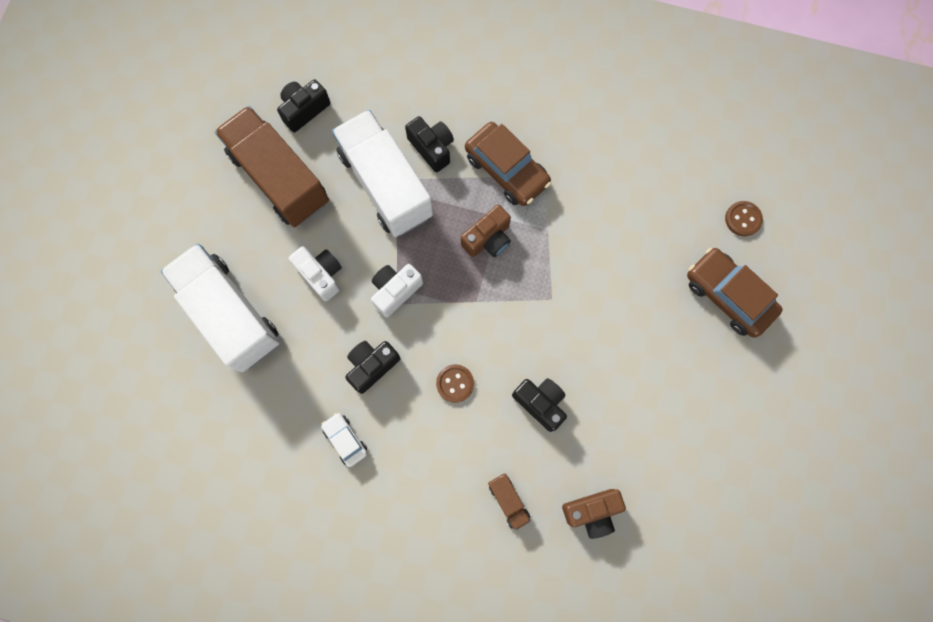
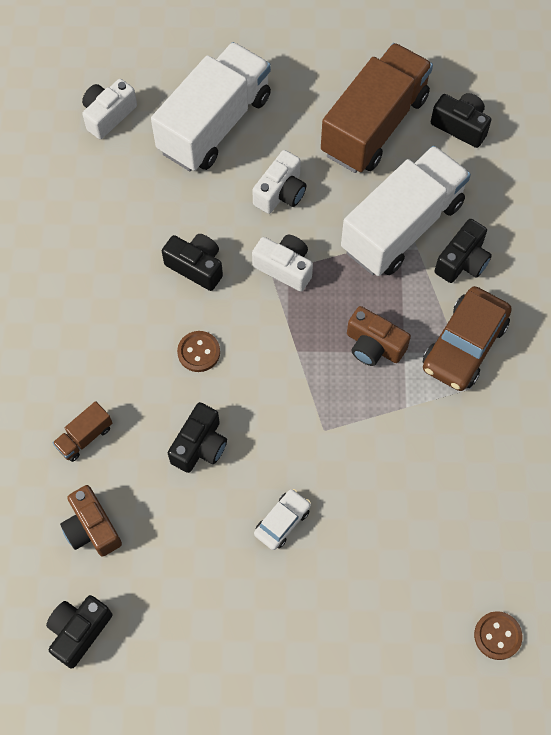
camera: 75 degrees right, 10 degrees down
white car [321,413,367,467] -> white car moved to [254,489,311,550]
brown car [687,248,783,338] -> none
none -> black camera [46,595,112,669]
none -> white camera [82,79,137,139]

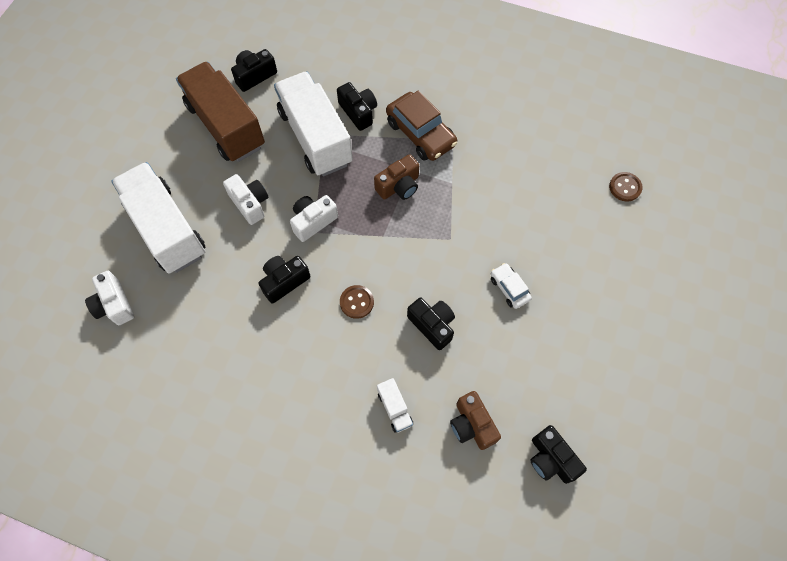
camera: 70 degrees left, 0 degrees up
brown truck [53,401,112,462] -> white truck [377,378,413,433]
brown camera [60,485,122,557] -> brown camera turned 75 degrees clockwise [450,391,501,450]

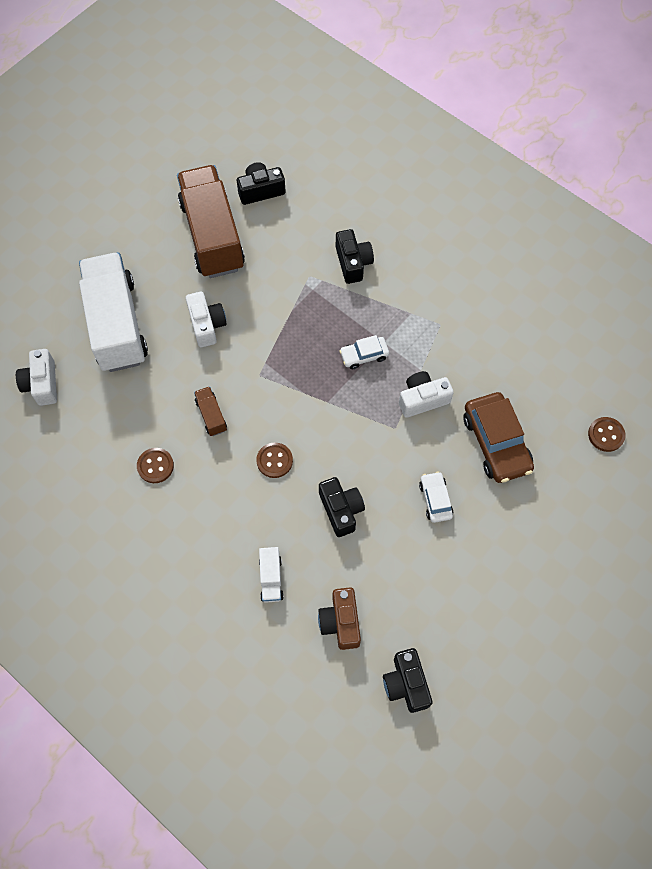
camera: 20 degrees right, 0 degrees up
black camera [258,256,310,304] -> brown truck [194,386,227,436]
white truck [274,71,353,176] -> none
white camera [290,195,338,242] -> white camera moved to [399,371,454,418]
brown camera [374,154,419,200] -> white car [339,335,389,369]
brown car [386,91,457,161] -> brown car moved to [464,392,534,483]
none -> brown button [137,448,174,483]

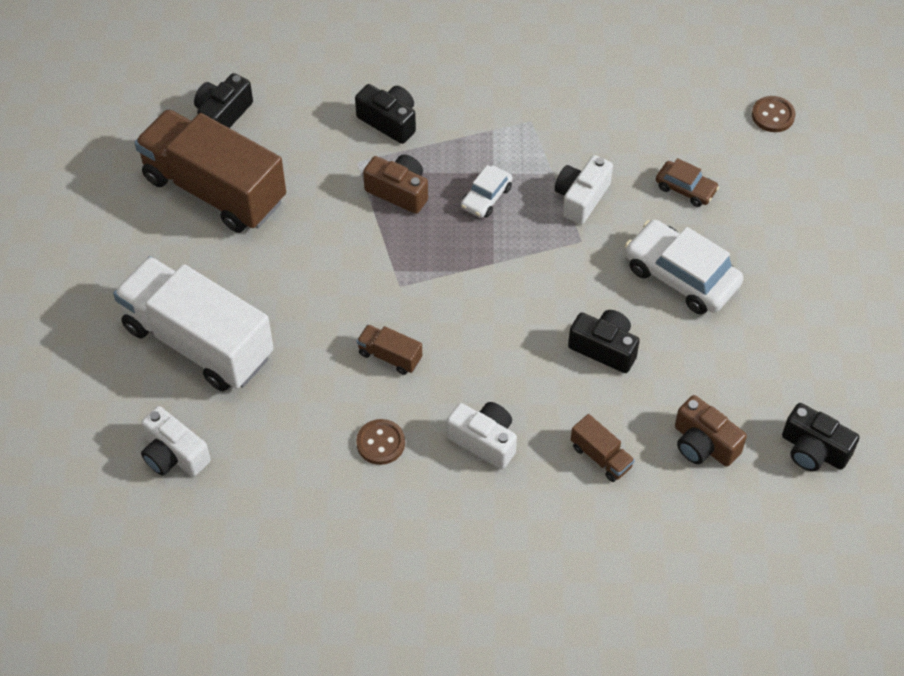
camera: 40 degrees left, 10 degrees down
white camera [186,292,227,347] -> white camera moved to [446,402,517,469]
brown button [256,442,293,478] -> none
white truck [259,547,284,603] -> brown truck [571,414,635,482]
white car [419,471,454,523] -> white car [625,220,743,314], size x1.85
brown car [464,392,534,483] -> brown car [656,158,719,207], size x0.54
none -> brown camera [363,154,428,214]

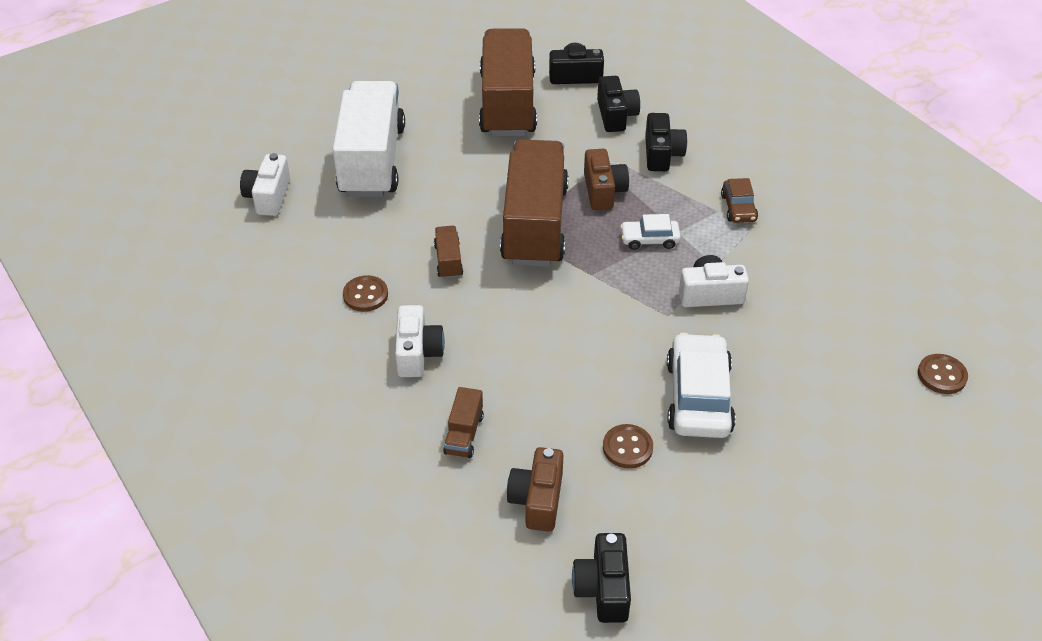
camera: 55 degrees right, 10 degrees down
black camera [568,310,640,373] -> black camera moved to [597,76,640,132]
brown car [656,158,719,207] -> brown car moved to [721,178,758,223]
none -> brown truck [500,139,569,267]
none -> brown button [603,424,653,469]

